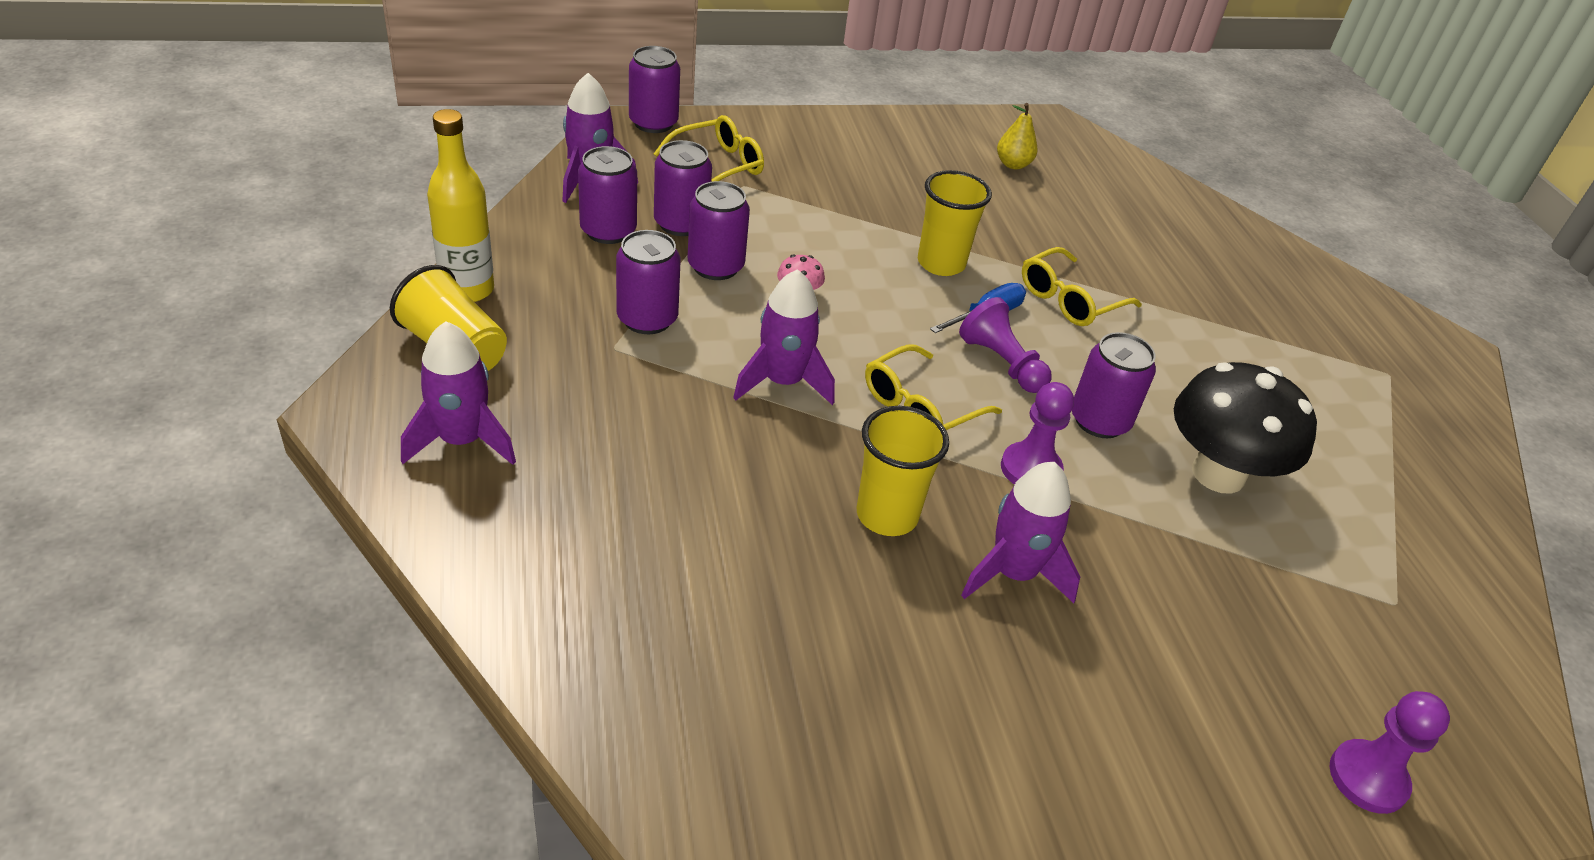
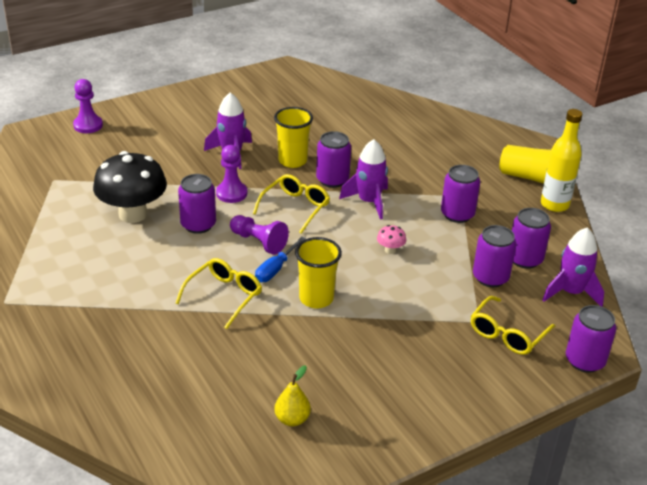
camera: 165 degrees right, 5 degrees down
purple rocket [401,321,516,465] -> none
purple can [688,181,750,280] -> purple can moved to [316,131,351,188]

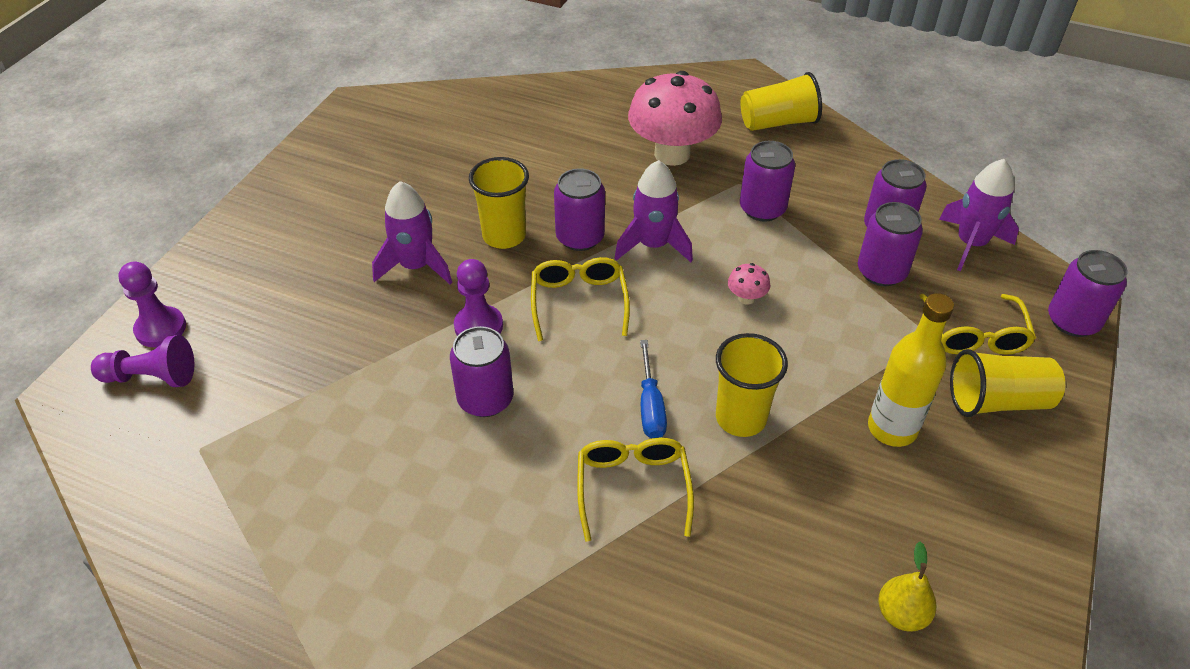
camera: 35 degrees left, 10 degrees up
black mushroom [93,151,167,223] -> none
purple pawn [230,215,289,255] -> purple pawn moved to [91,335,195,387]
yellow bottle [541,109,582,212] -> yellow bottle moved to [868,293,954,447]
none -> pink mushroom [628,71,722,166]
none -> yellow cup [950,349,1065,417]

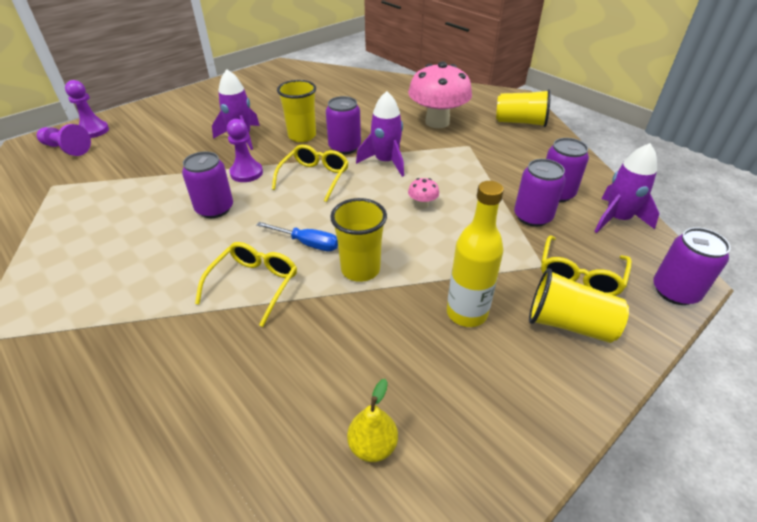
camera: 25 degrees right, 5 degrees down
blue screwdriver [640,340,667,438] -> blue screwdriver turned 90 degrees counterclockwise [256,222,338,251]
purple can [740,141,795,222] -> none

